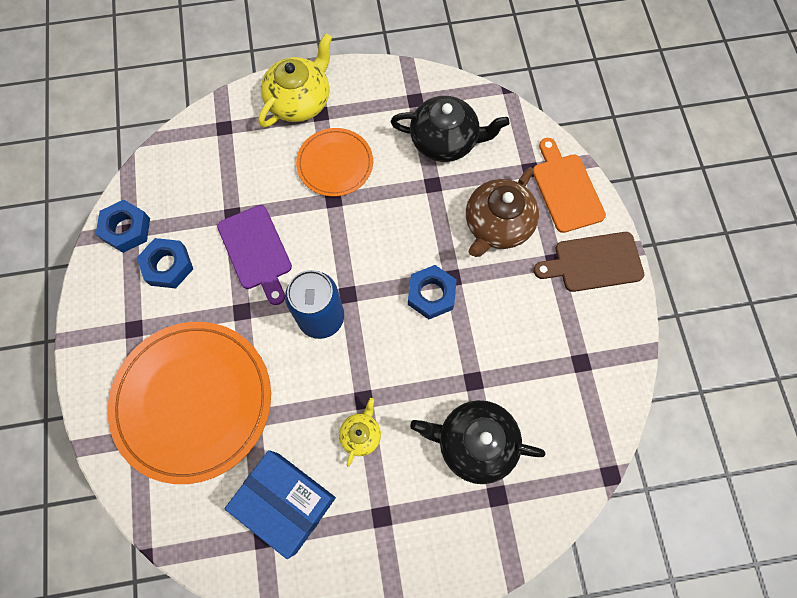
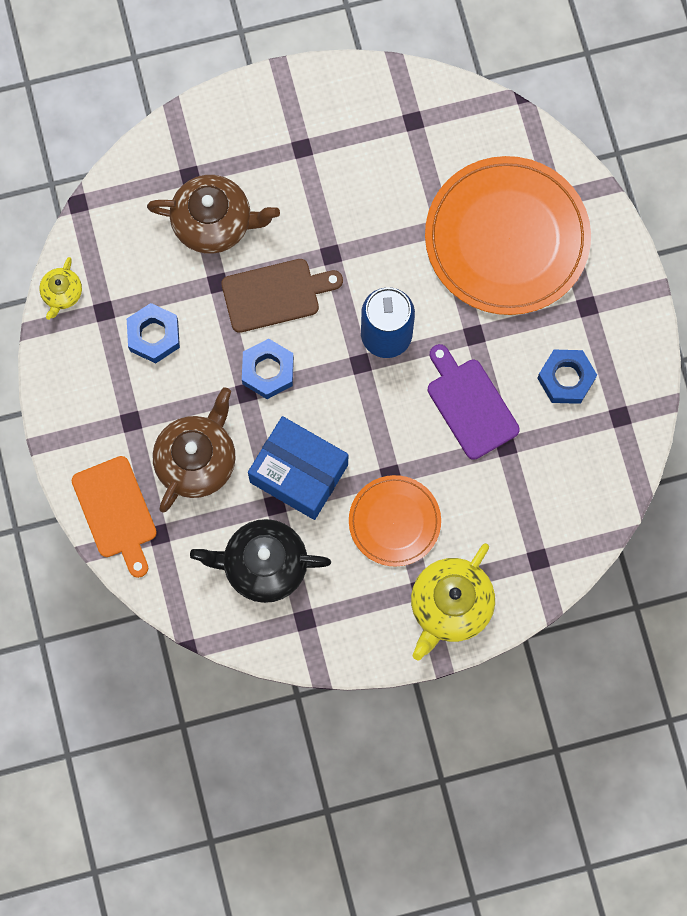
camera: 175 degrees right, 5 degrees up
blue nut [96,200,150,253] -> blue nut moved to [127,303,180,363]
blue box [225,450,336,559] -> blue box moved to [248,416,348,520]
yellow teapot [339,398,381,467] -> yellow teapot moved to [39,257,82,320]
black teapot [410,400,545,484] -> brown teapot [147,175,280,253]
brown cutting board [533,232,644,292] -> brown cutting board moved to [221,259,343,333]

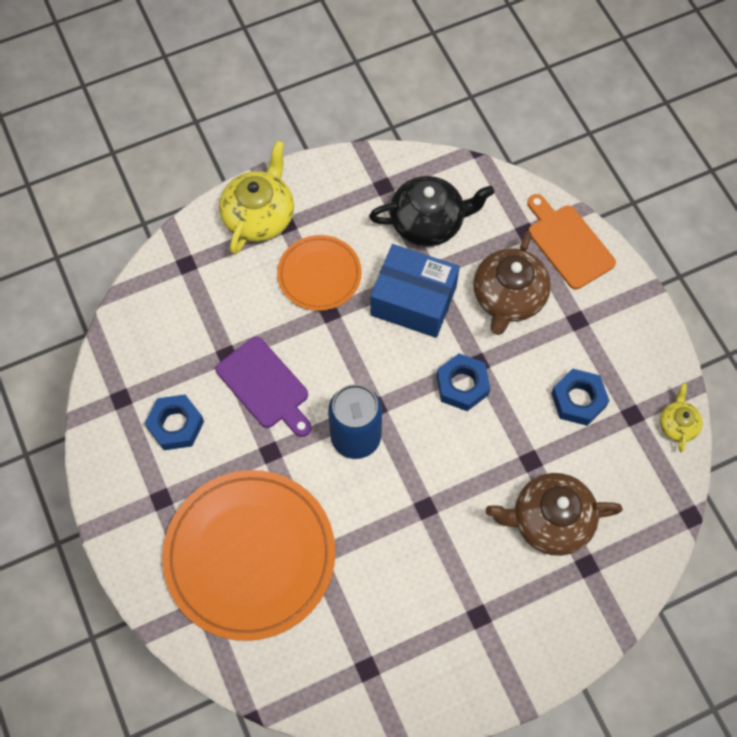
camera: 170 degrees right, 10 degrees down
brown cutting board [221,259,343,333] -> none

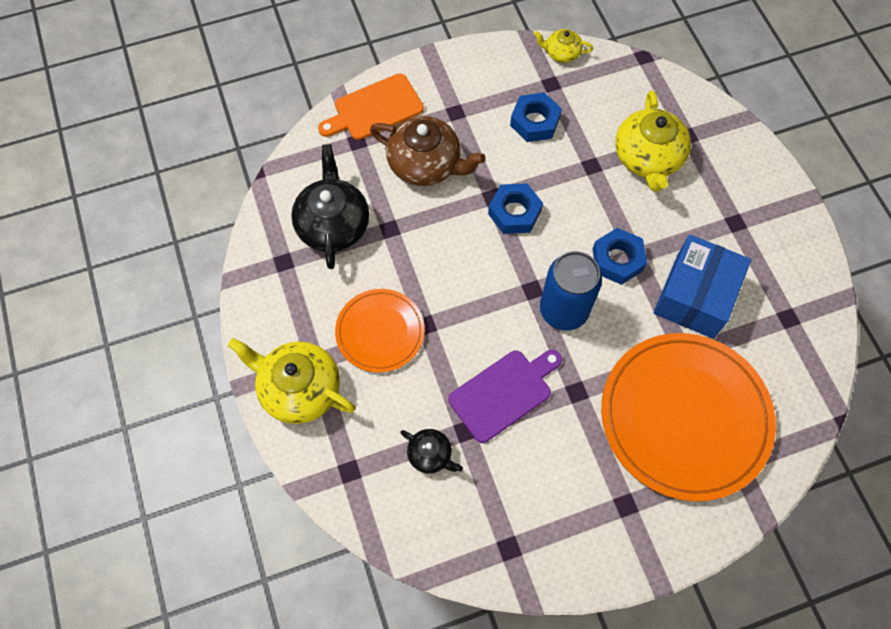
camera: 85 degrees left, 0 degrees up
blue nut [145,395,204,450] -> blue nut moved to [593,228,647,285]
blue box [370,244,460,338] -> blue box moved to [654,234,751,339]
brown teapot [486,473,623,556] -> yellow teapot [615,90,691,192]
none -> black teapot [400,429,463,474]

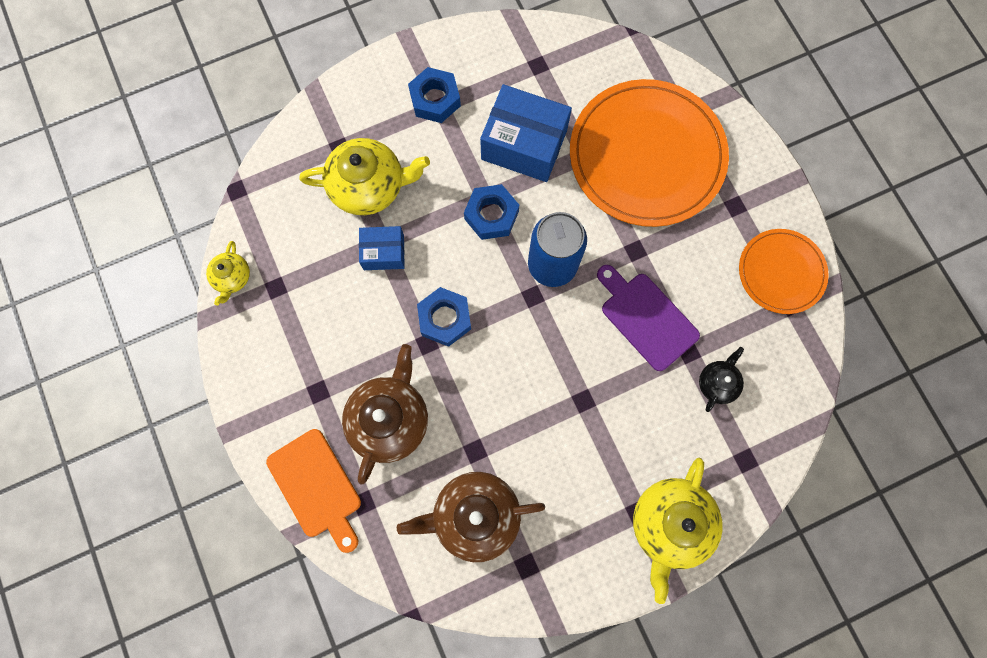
camera: 95 degrees left, 10 degrees up
black teapot [291,144,369,269] -> brown teapot [397,472,545,562]
orange plate [335,289,425,373] -> orange plate moved to [739,229,829,314]
blue nut [510,92,562,142] -> blue nut moved to [408,67,461,123]
none -> blue box [359,226,405,270]

